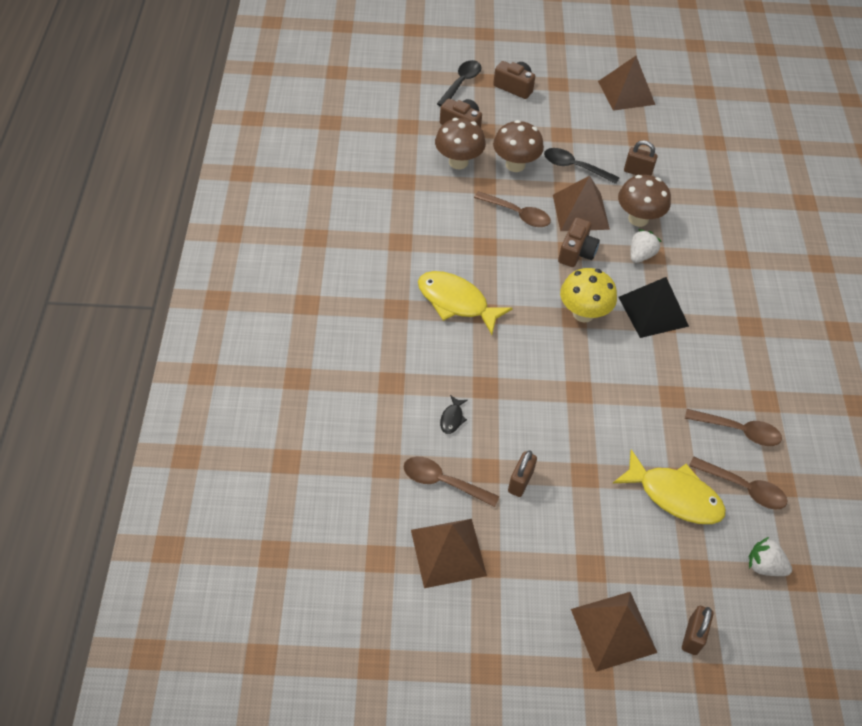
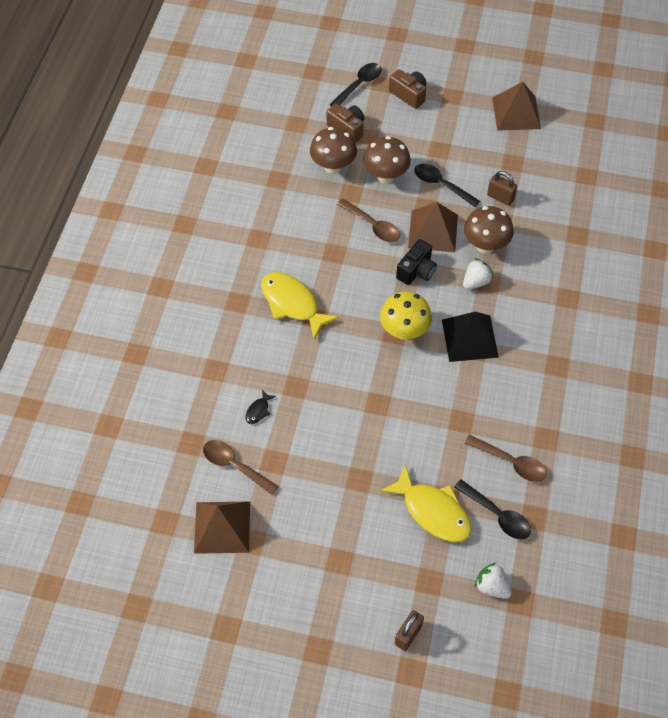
camera: 15 degrees right, 5 degrees up
brown padlock [508,451,537,497] -> none
brown camera [558,218,600,267] -> black camera [396,239,437,285]
brown pyramid [571,592,657,672] -> none
brown spoon [689,457,787,510] -> black spoon [454,479,531,540]

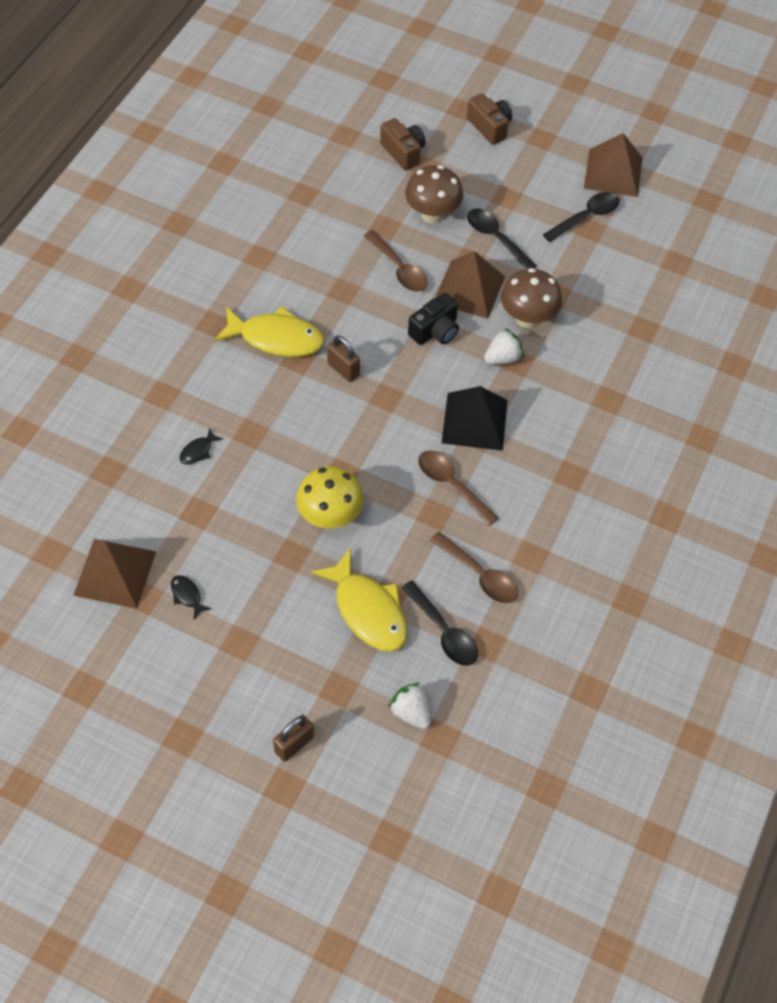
camera: 10 degrees right, 0 degrees up
brown spoon [203,440,279,495] -> brown spoon moved to [418,450,498,526]
yellow fish [261,272,340,339] -> yellow fish turned 135 degrees clockwise [214,306,324,357]
brown mushroom [310,127,357,174] -> none
black spoon [329,63,382,106] -> black spoon moved to [543,192,619,242]
yellow mushroom [380,291,432,340] -> yellow mushroom moved to [296,466,364,529]
brown padlock [487,171,517,206] -> brown padlock moved to [327,335,360,382]
none -> black fish [171,575,211,620]

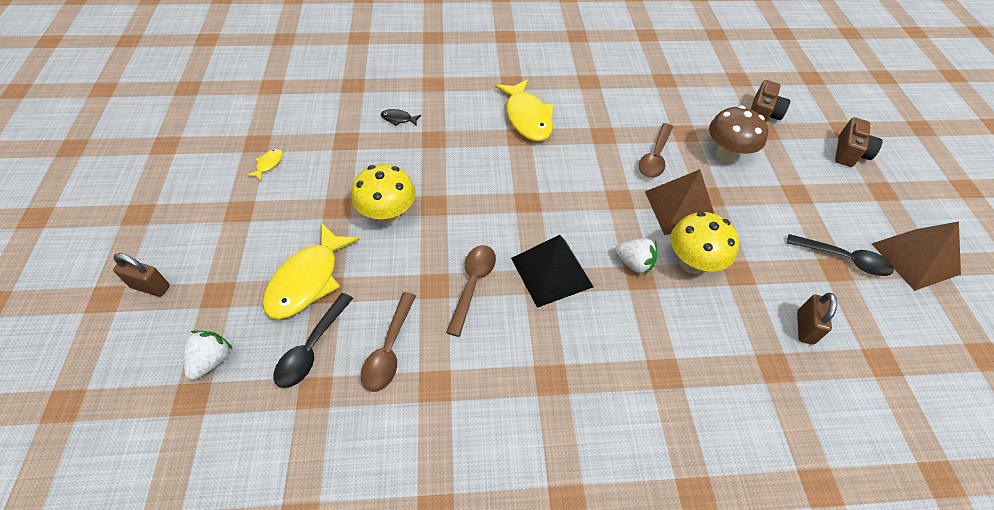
camera: 60 degrees right, 5 degrees down
brown pyramid [73,539,157,609] -> none
black fish [171,575,211,620] -> yellow fish [246,149,283,181]
brown padlock [327,335,360,382] -> brown padlock moved to [797,293,837,345]
black camera [408,293,459,345] -> none
black spoon [467,208,537,269] -> none
brown mushroom [501,268,562,328] -> yellow mushroom [670,212,739,274]

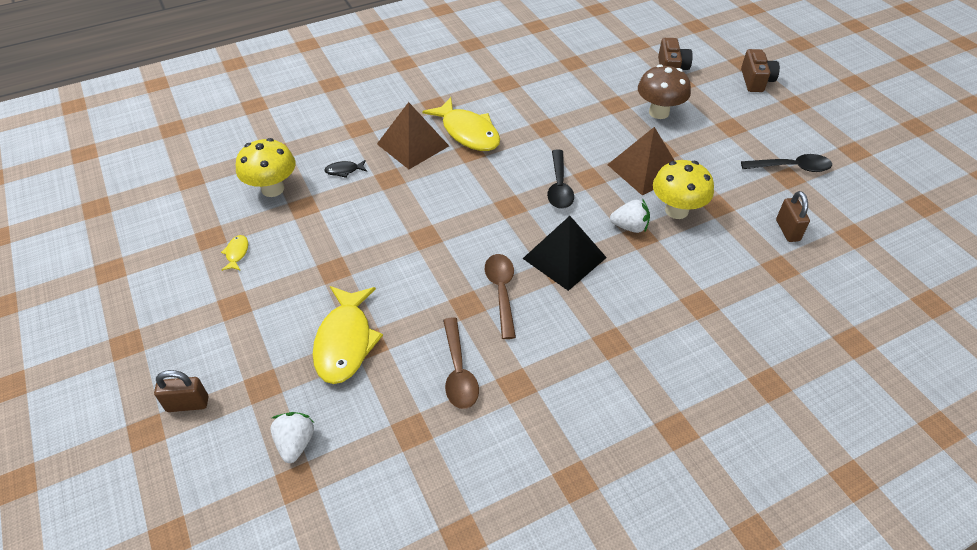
camera: 20 degrees left, 5 degrees down
black spoon [273,293,353,388] -> black spoon moved to [547,150,574,209]
yellow mushroom [351,164,416,225] -> yellow mushroom moved to [236,138,296,197]
brown spoon [639,123,673,178] -> none
brown pyramid [871,221,961,291] -> brown pyramid moved to [377,102,449,169]

